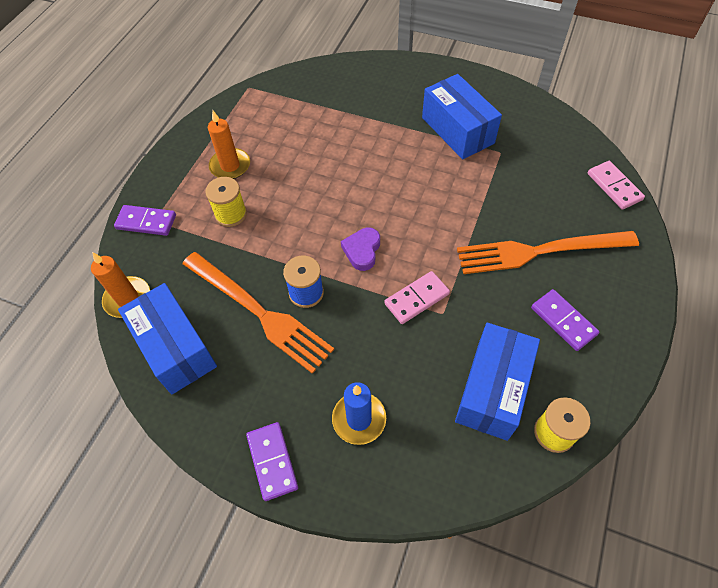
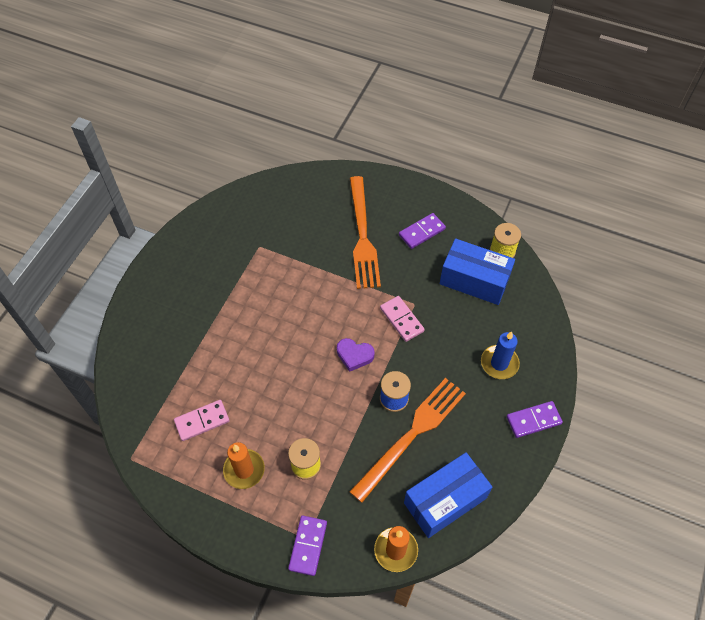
camera: 90 degrees left, 0 degrees up
blue box [422,74,502,159] -> none
pink domino [588,161,645,210] -> pink domino moved to [174,400,230,441]

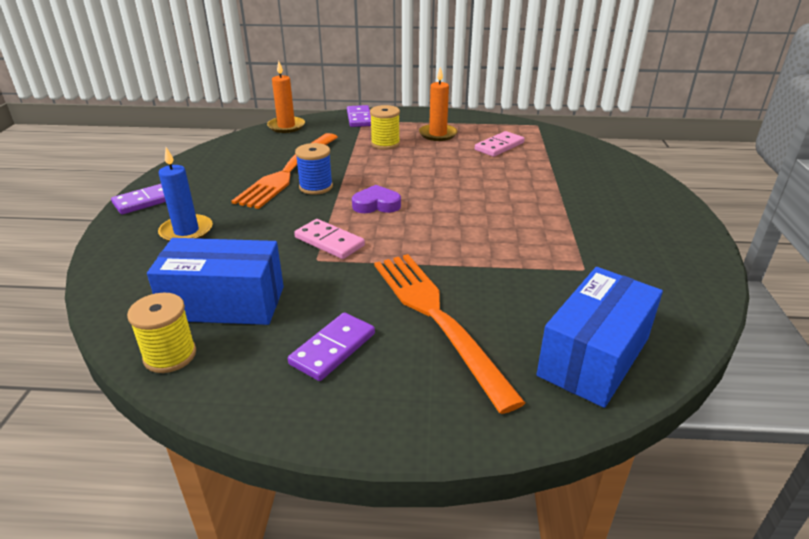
camera: 160 degrees right, 25 degrees down
blue box [404,452,492,538] -> blue box moved to [536,267,663,408]

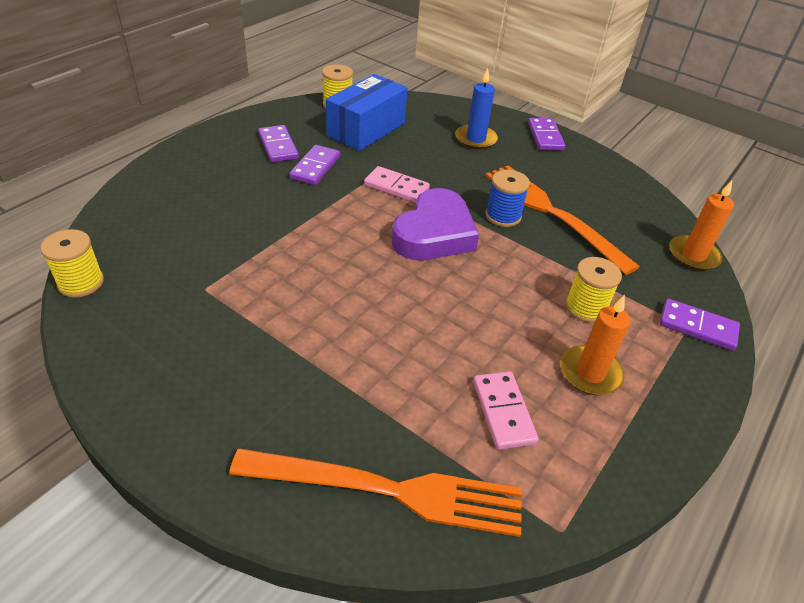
camera: 120 degrees right, 10 degrees up
pink domino [294,219,365,259] -> pink domino turned 45 degrees clockwise [364,166,430,203]
purple heart [352,185,401,213] -> purple heart [392,188,479,260], size x1.85
orange fork [374,254,525,414] -> orange fork moved to [229,448,522,537]
blue box [536,267,663,408] -> none
none -> yellow spool [41,229,104,298]
none -> purple domino [289,145,340,185]

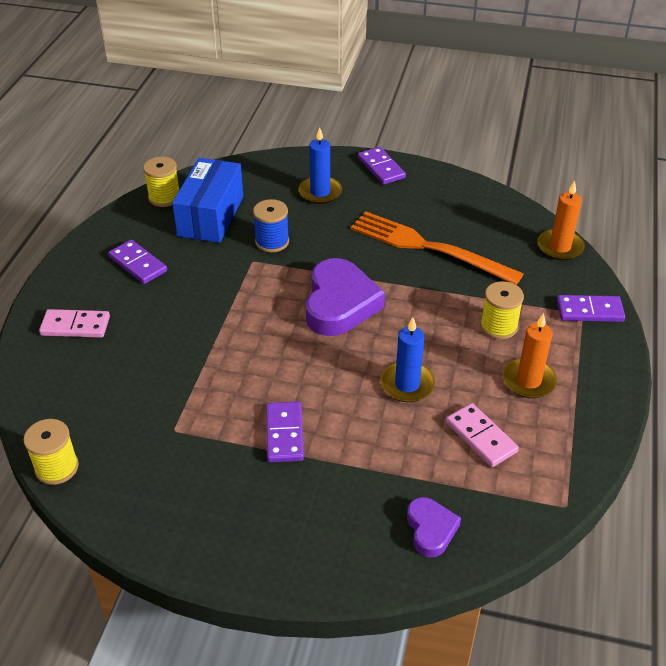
camera: 20 degrees left, 0 degrees up
orange fork [229,448,522,537] -> purple heart [407,497,461,557]
purple domino [289,145,340,185] -> purple domino moved to [266,402,304,462]
pink domino [364,166,430,203] -> pink domino moved to [39,309,110,338]
blue spool [485,170,530,227] -> blue spool moved to [253,199,289,253]
none -> blue candle [381,317,435,402]

